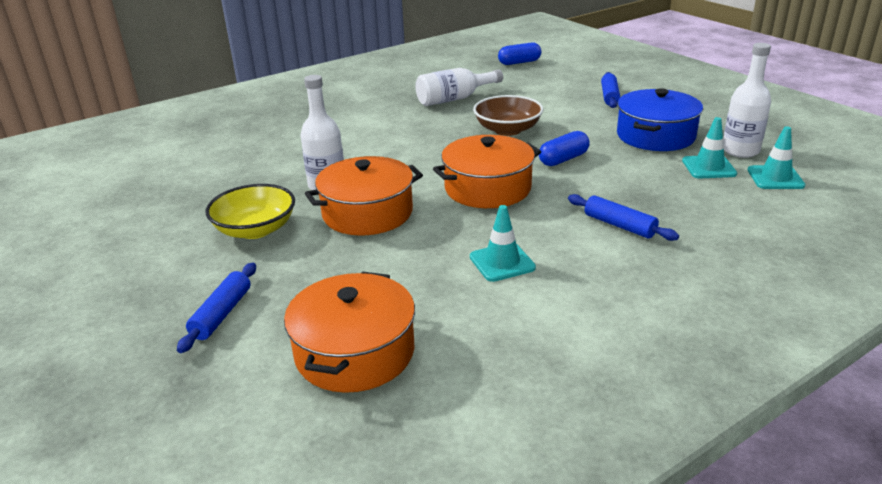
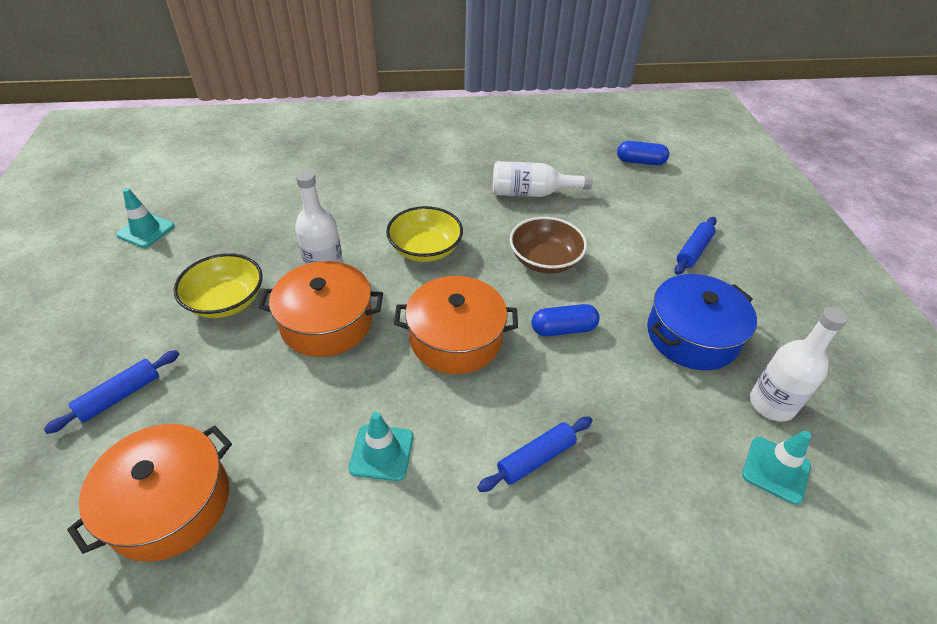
camera: 25 degrees right, 15 degrees up
blue rolling pin [568,194,679,241] -> blue rolling pin turned 75 degrees clockwise [477,417,592,492]
turquoise traffic cone [682,117,737,178] -> turquoise traffic cone moved to [116,188,174,248]
none -> yellow bowl [386,206,463,262]

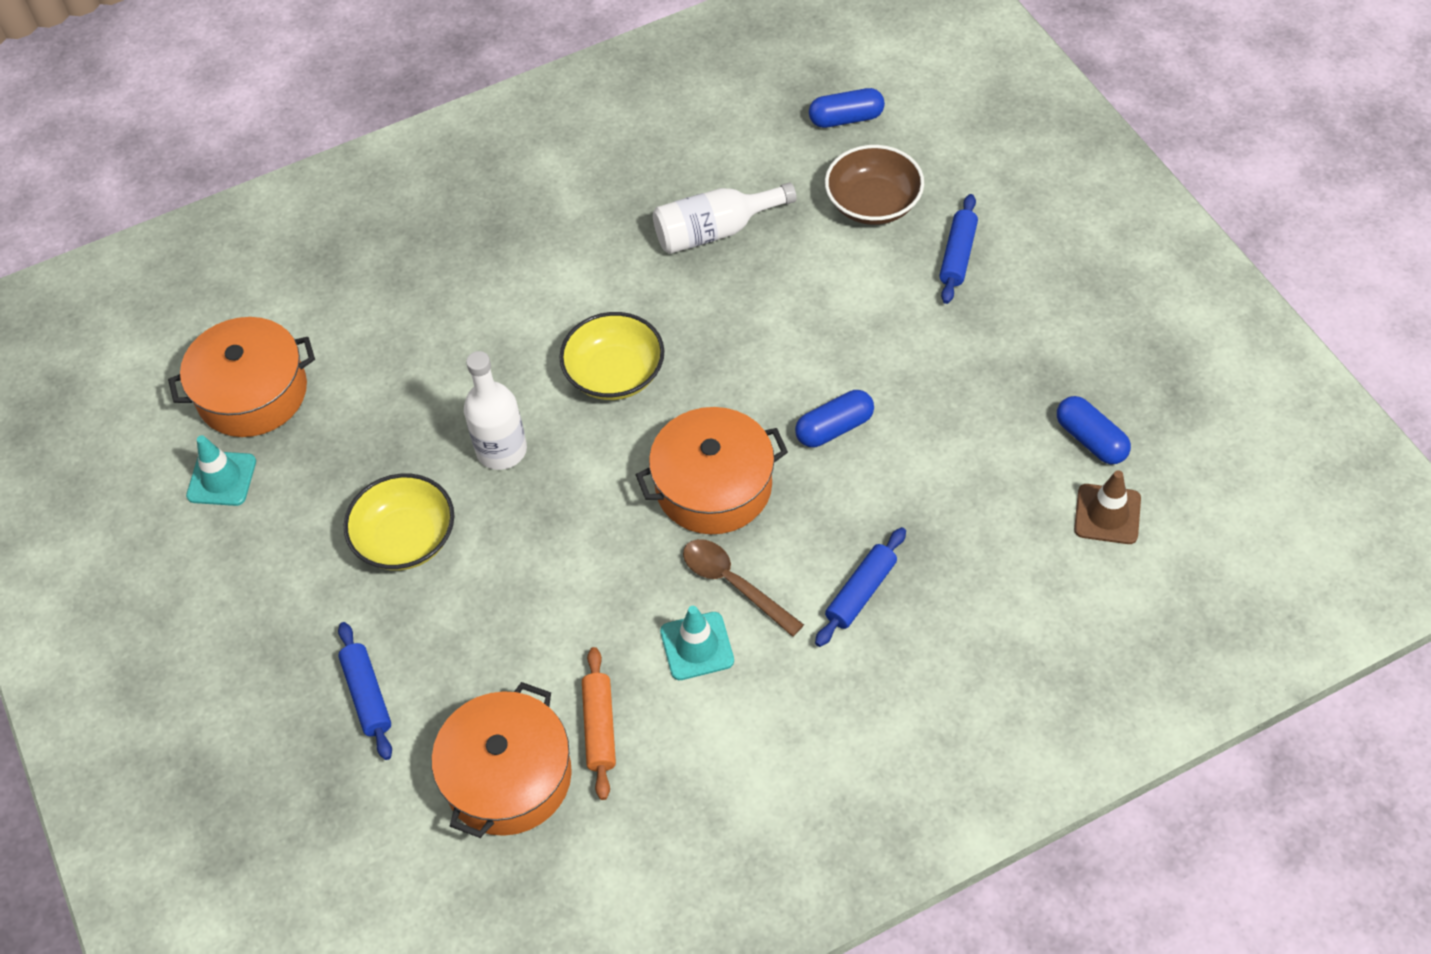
camera: 15 degrees left, 10 degrees up
blue rolling pin [44,350,179,434] -> blue rolling pin turned 45 degrees counterclockwise [338,622,392,760]
orange pot [258,261,383,357] -> orange pot moved to [168,317,315,437]
brown bowl [510,217,587,273] -> brown bowl moved to [825,145,924,225]
blue pot [647,274,757,370] -> none
turquoise traffic cone [742,431,811,505] -> brown traffic cone [1074,470,1141,544]
white bottle [750,307,848,422] -> blue capsule [1057,396,1131,464]
none -> orange rolling pin [582,647,616,800]
none -> brown spoon [683,539,804,637]

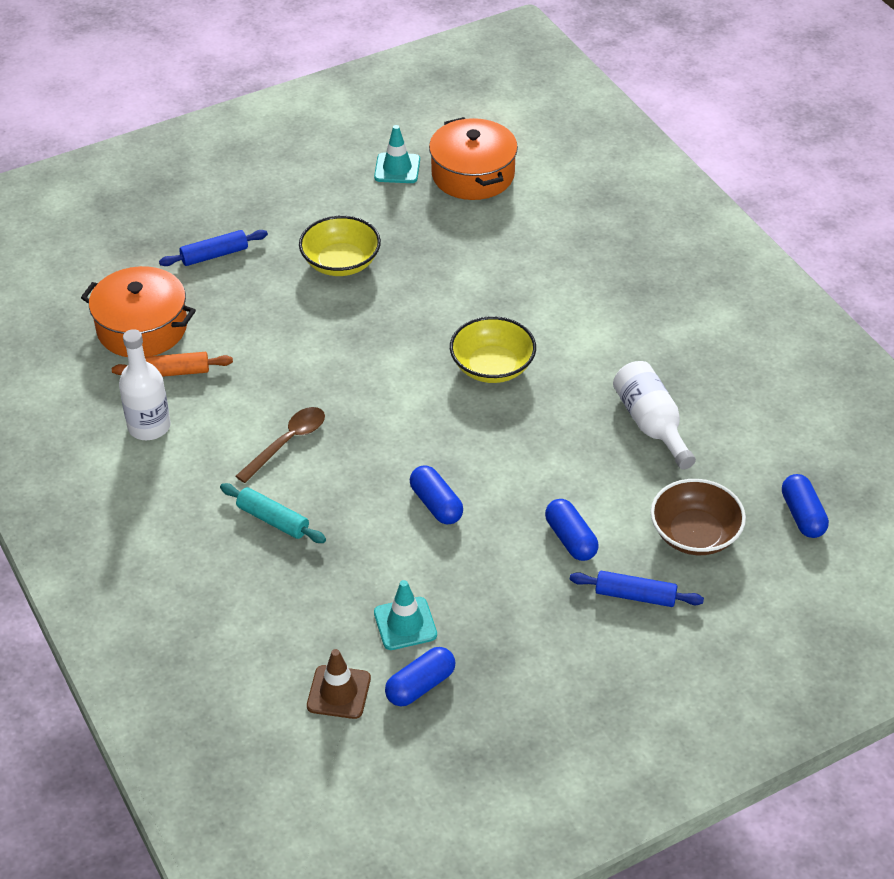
camera: 85 degrees right, 10 degrees down
white bottle [464,351,527,470] -> white bottle moved to [119,329,170,440]
orange pot [636,407,788,534] -> none
turquoise traffic cone [660,606,734,680] -> turquoise traffic cone moved to [374,580,437,650]
blue rolling pin [815,527,906,647] -> turquoise rolling pin [220,483,326,543]
none -> blue capsule [545,499,599,561]

